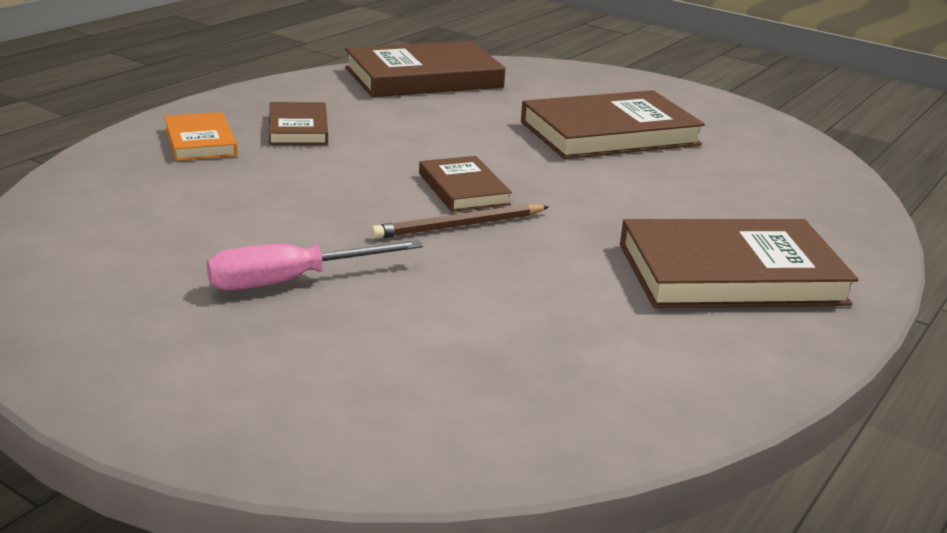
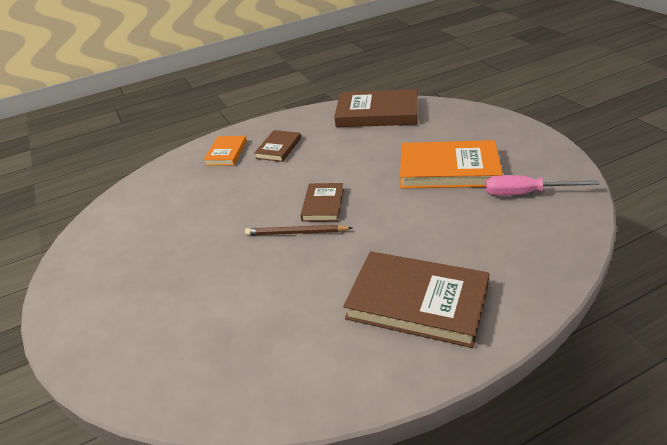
camera: 35 degrees right, 10 degrees up
pink screwdriver [207,240,423,291] -> pink screwdriver moved to [485,175,599,196]
brown book [521,90,705,159] -> orange book [400,140,503,188]

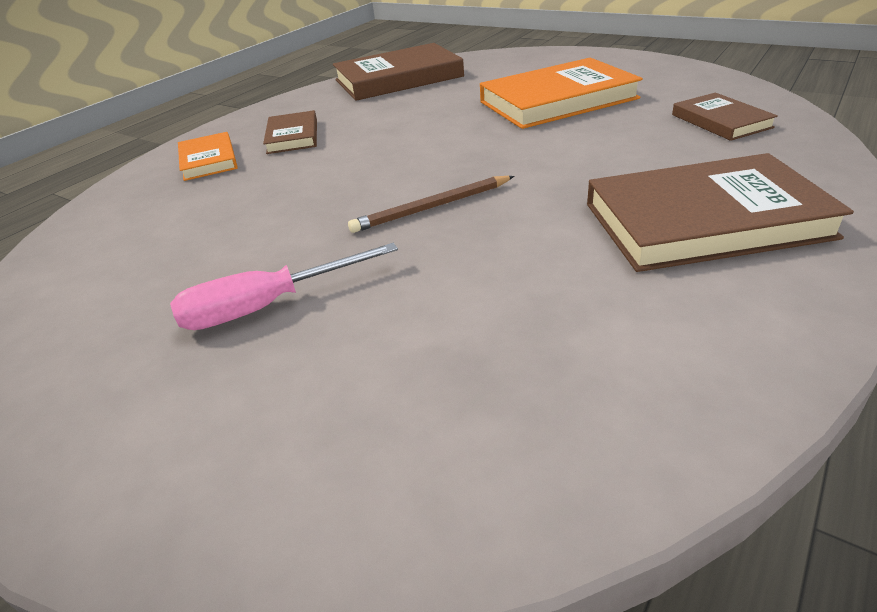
camera: 30 degrees left, 0 degrees up
brown book [301,183,344,222] -> brown book moved to [672,93,778,141]
pink screwdriver [485,175,599,196] -> pink screwdriver moved to [170,243,398,330]

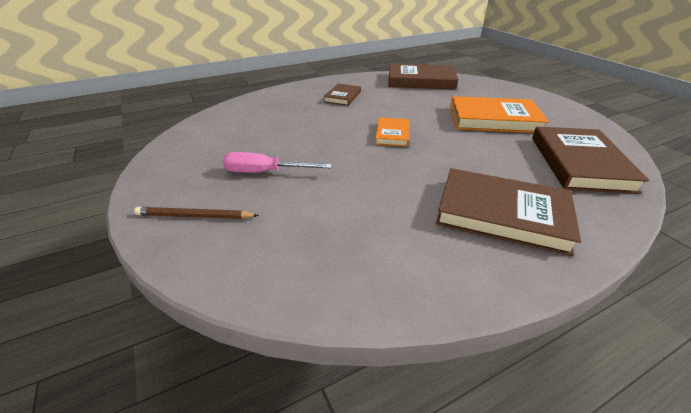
camera: 25 degrees right, 0 degrees up
orange book [178,132,238,181] -> orange book moved to [375,117,409,147]
brown pencil [348,176,514,233] -> brown pencil moved to [134,207,259,219]
brown book [672,93,778,141] -> brown book [532,127,649,194], size x1.86

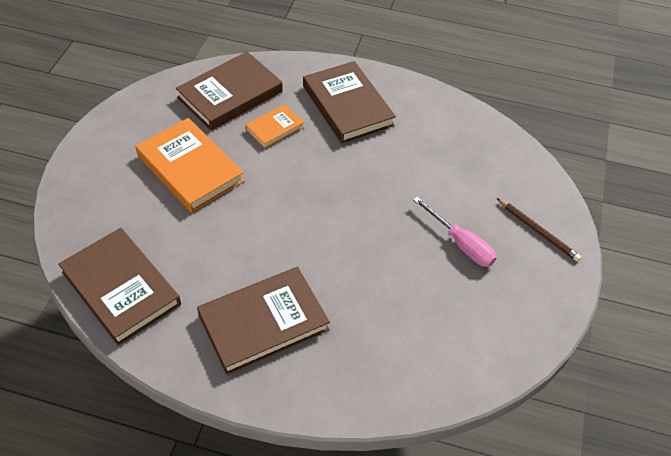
camera: 140 degrees left, 15 degrees up
brown book [324,84,361,106] -> brown book [197,267,330,375], size x1.86
orange book [375,117,409,147] -> orange book moved to [245,104,304,149]

